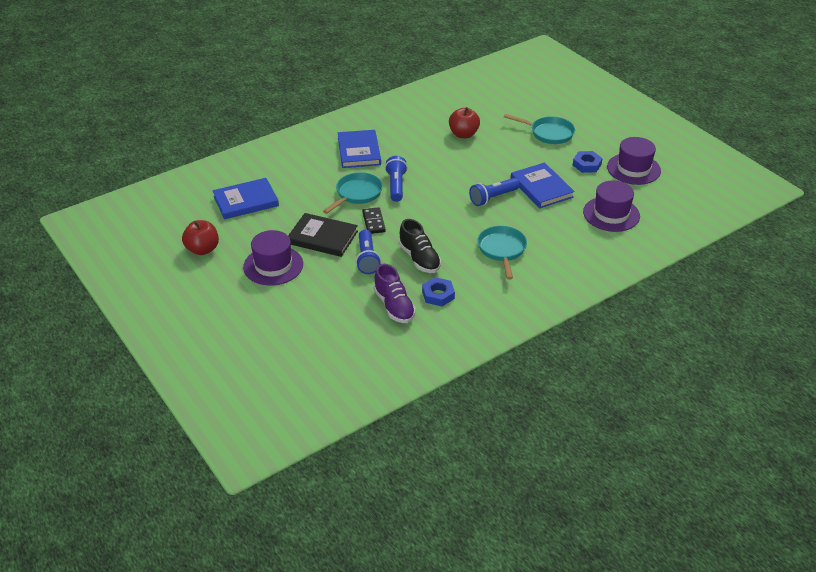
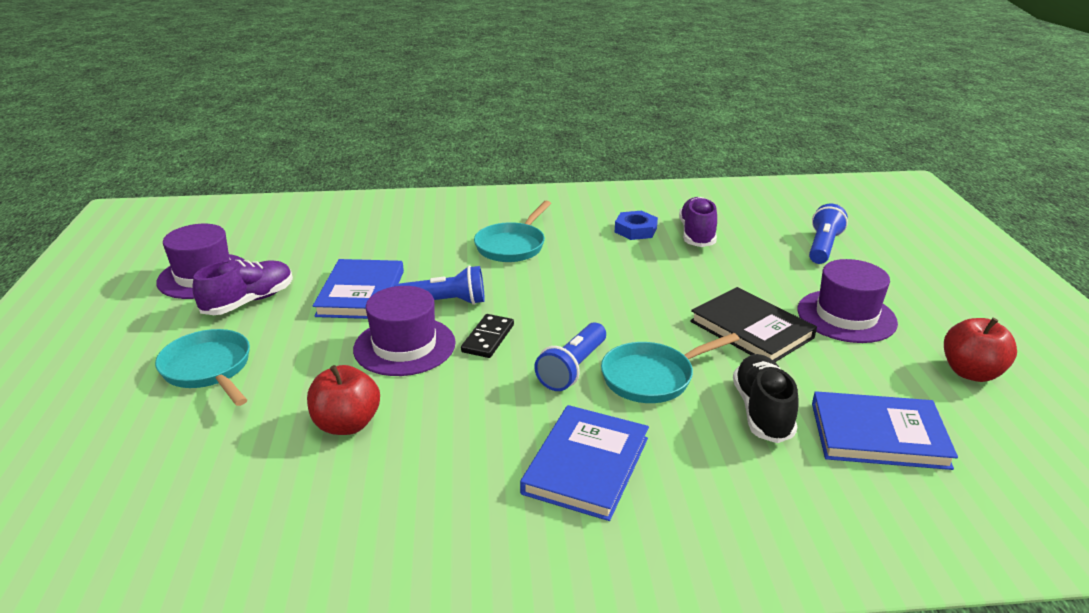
camera: 150 degrees left, 10 degrees down
blue flashlight [356,230,381,274] -> blue flashlight moved to [809,203,848,264]
black domino [362,207,386,234] -> black domino moved to [461,314,514,358]
black shoe [399,219,441,273] -> black shoe moved to [733,354,799,443]
blue nut [573,151,603,173] -> purple shoe [192,260,293,315]
purple hat [583,181,640,232] -> purple hat moved to [353,286,456,376]

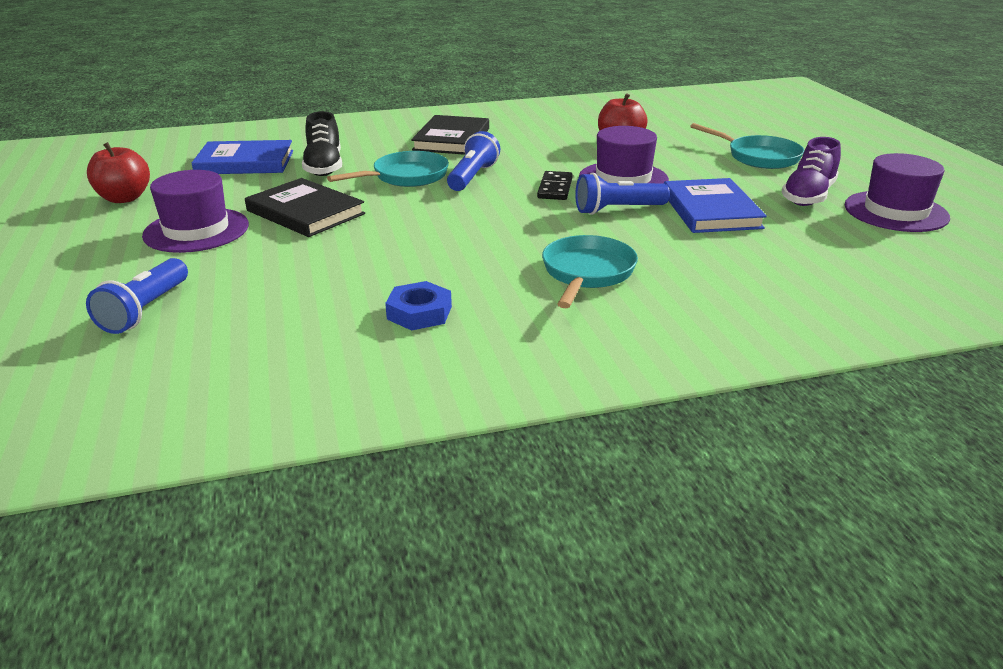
camera: 170 degrees right, 0 degrees up
blue book [520,405,649,521] -> black book [411,115,489,155]
purple shoe [679,197,717,247] -> none

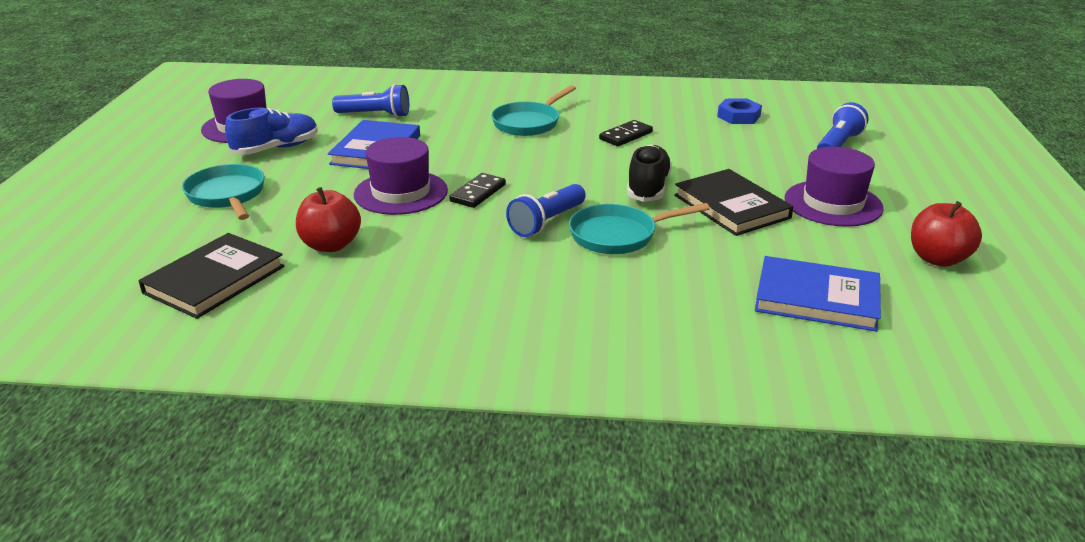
camera: 160 degrees left, 0 degrees up
black shoe [302,111,342,176] -> black shoe moved to [627,144,672,202]
blue nut [385,281,452,331] -> blue nut moved to [717,98,762,124]
black book [411,115,489,155] -> black book moved to [138,233,285,319]
blue flashlight [575,173,670,215] -> blue flashlight moved to [332,84,409,118]
purple shoe [782,137,841,206] -> blue shoe [225,108,318,155]
none -> black domino [599,120,653,146]

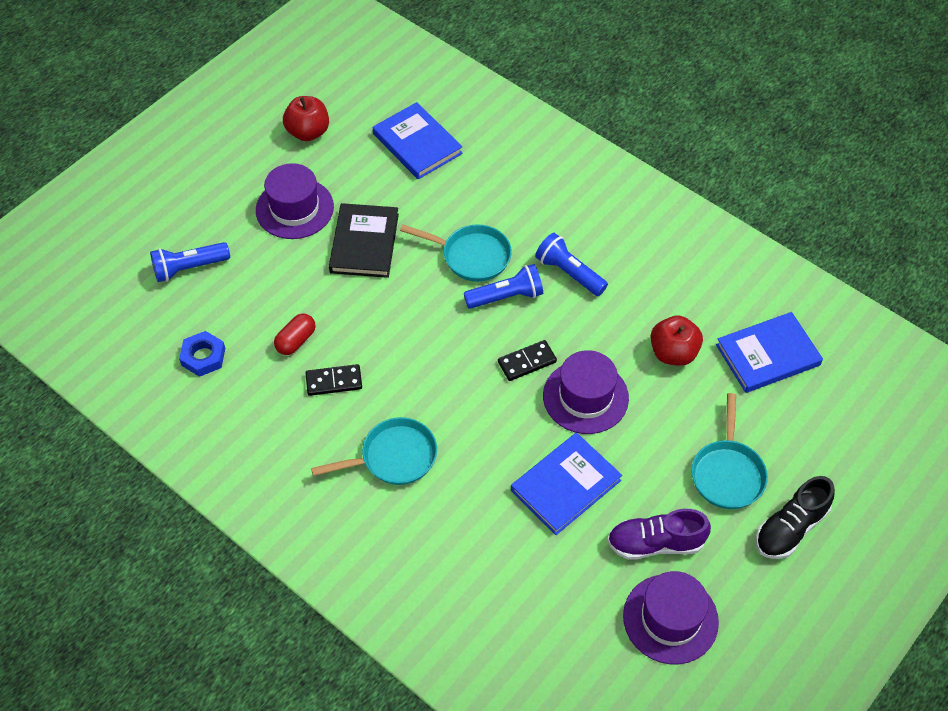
camera: 145 degrees left, 25 degrees up
black book [138,233,285,319] -> blue book [716,312,823,393]
blue shoe [225,108,318,155] -> purple shoe [607,509,711,560]
blue flashlight [332,84,409,118] -> blue flashlight moved to [535,233,608,296]
black shoe [627,144,672,202] -> black shoe moved to [756,476,835,559]
none -> red capsule [274,313,315,355]

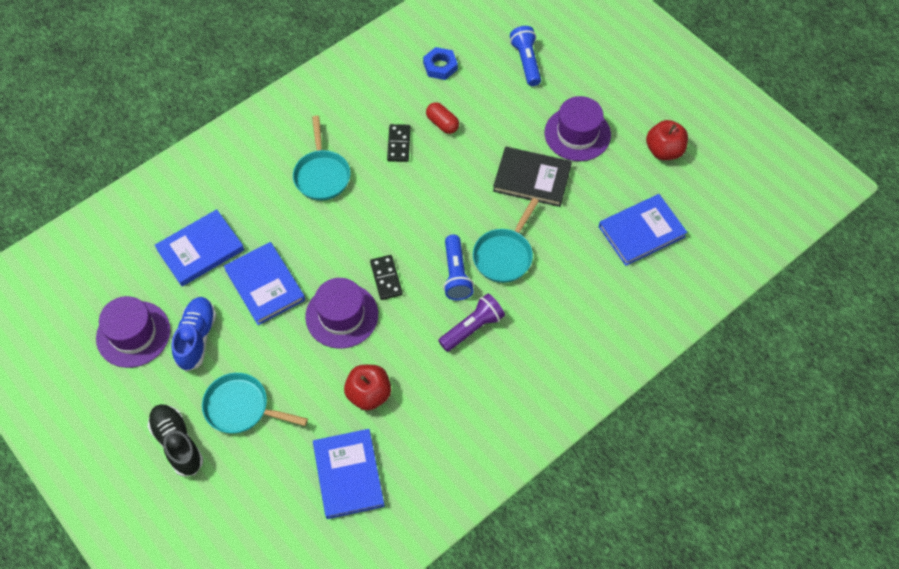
camera: 100 degrees right, 5 degrees up
blue flashlight [535,233,608,296] -> purple flashlight [438,294,505,352]
purple shoe [607,509,711,560] -> blue shoe [172,297,216,372]
none -> blue book [155,209,244,286]

